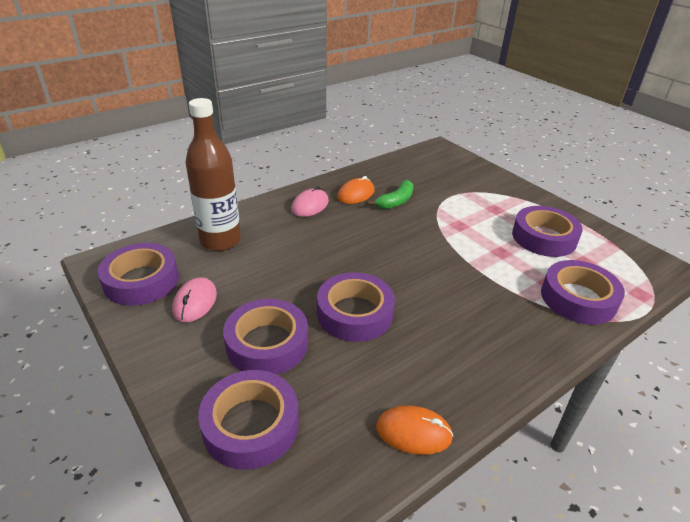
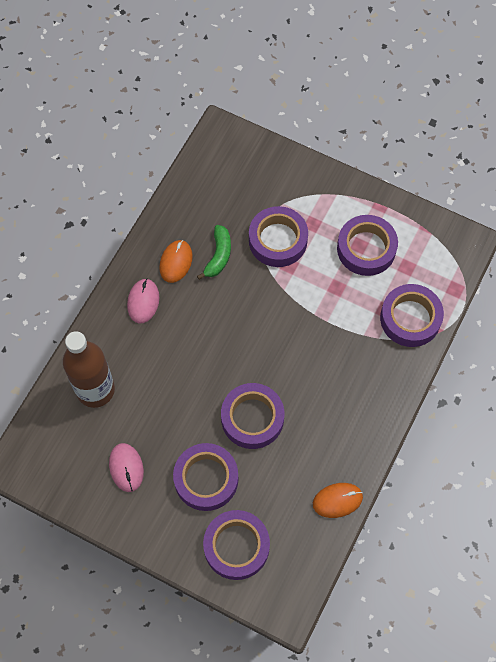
camera: 25 degrees left, 30 degrees up
purple tape [98,243,179,306] -> purple tape moved to [249,206,308,267]

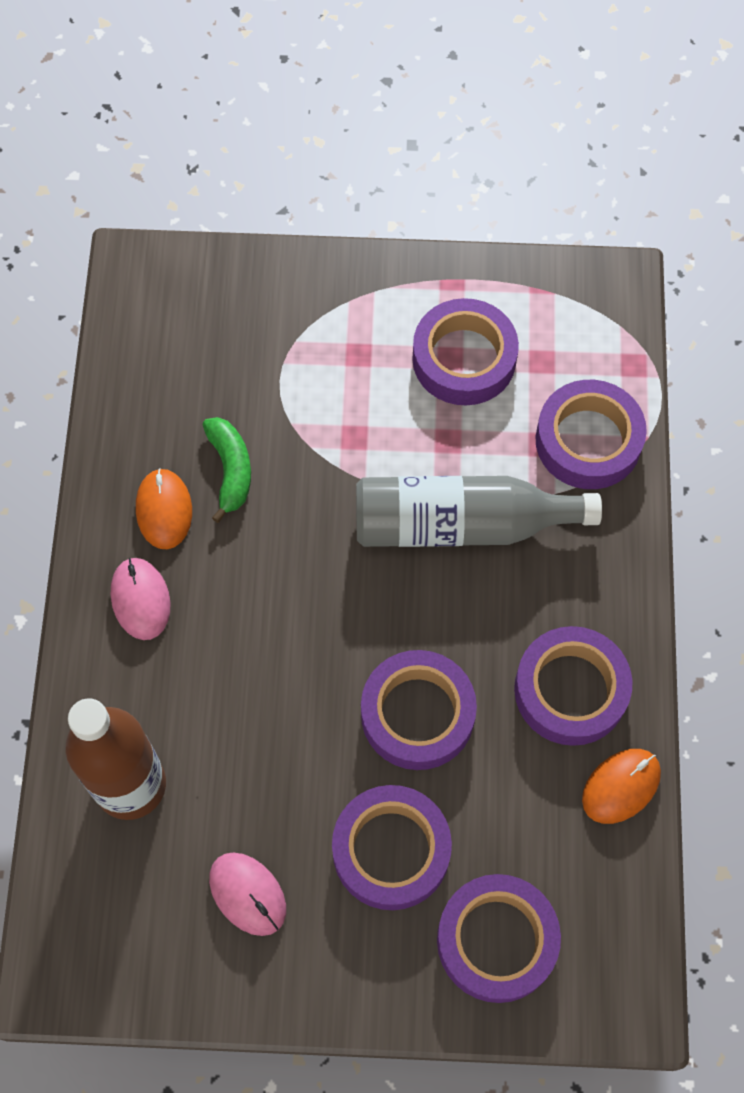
camera: 25 degrees left, 0 degrees up
purple tape [249,206,308,267] -> purple tape moved to [514,626,633,746]
none -> grey bottle [356,476,602,547]

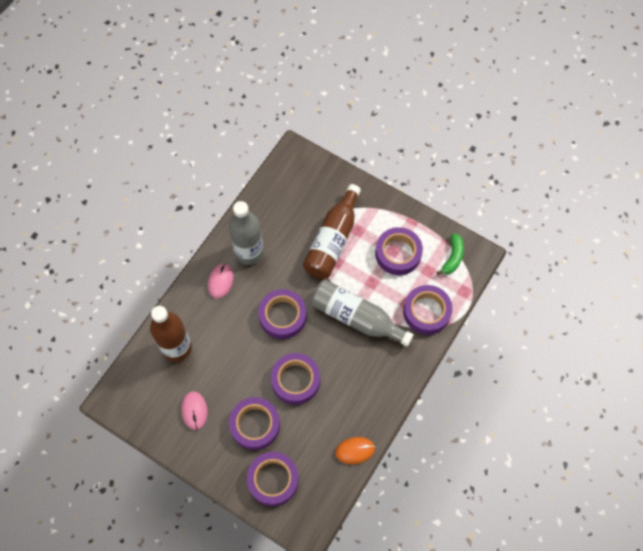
camera: 30 degrees right, 0 degrees up
orange mouse [136,468,192,549] -> grey bottle [229,201,263,265]
green banana [203,417,251,523] -> green banana moved to [436,233,464,276]
purple tape [514,626,633,746] -> purple tape moved to [258,289,307,339]
none -> brown bottle [303,184,361,279]

